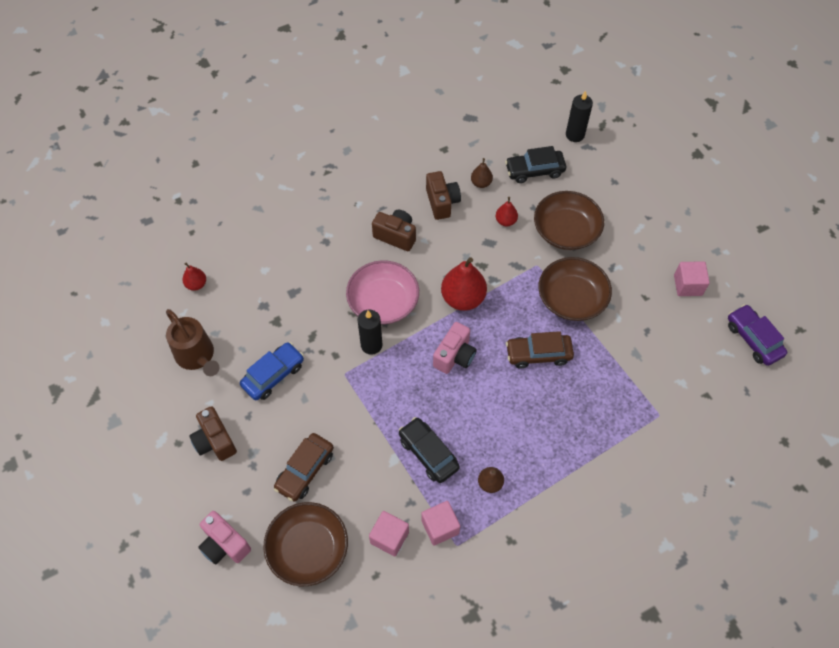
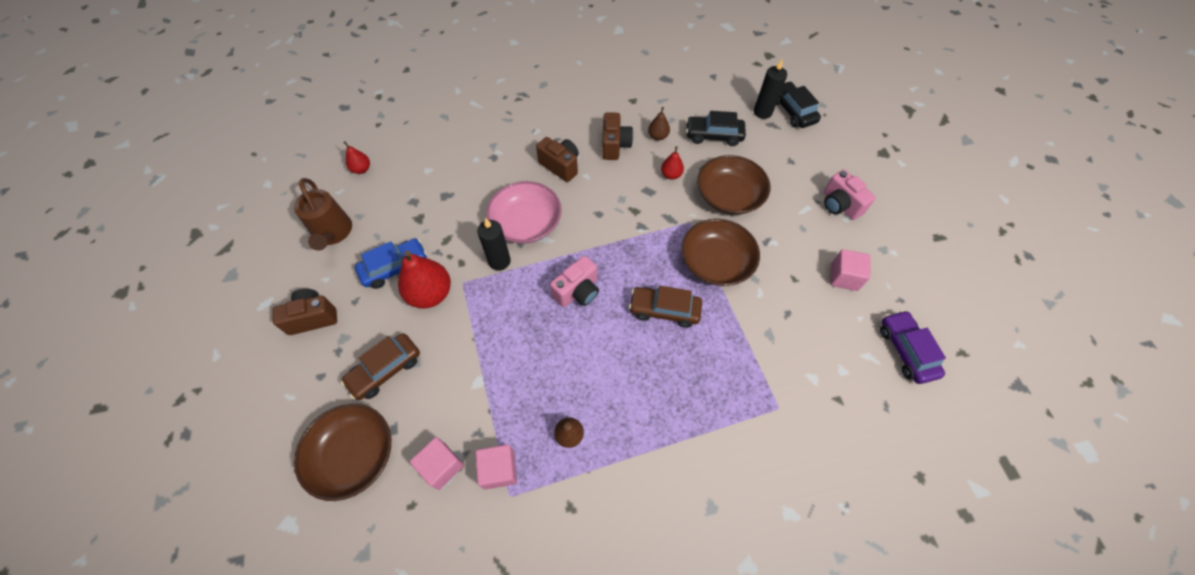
camera: 15 degrees right, 0 degrees up
brown camera [189,406,237,461] -> brown camera turned 90 degrees clockwise [272,289,337,335]
pink camera [198,511,251,565] -> pink camera moved to [823,170,876,220]
black car [399,417,460,483] -> black car moved to [776,81,821,128]
red pear [441,257,487,311] -> red pear moved to [398,250,451,309]

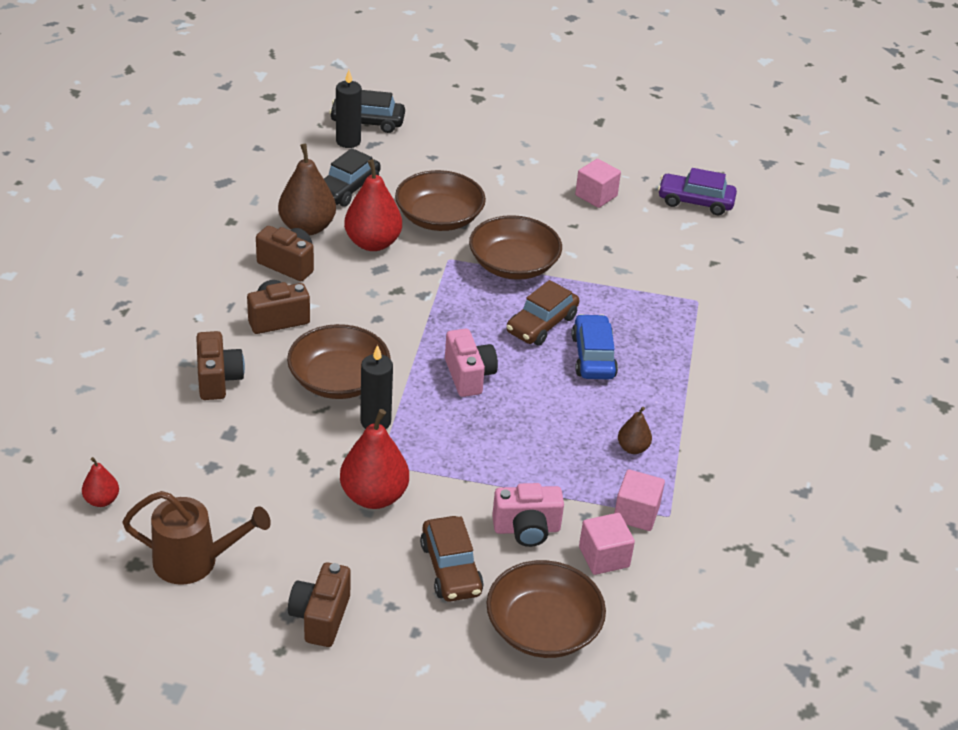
camera: 65 degrees left, 20 degrees down
blue car [355,238,427,289] -> blue car moved to [571,314,618,379]
pink bowl [486,181,562,244] -> brown bowl [287,324,391,399]
brown pear [648,107,670,140] -> brown pear [278,144,336,235], size x1.93
red pear [661,146,684,180] -> red pear [344,159,402,251], size x1.93
pink camera [823,170,876,220] -> pink camera moved to [492,483,564,547]
none -> brown camera [196,331,245,400]

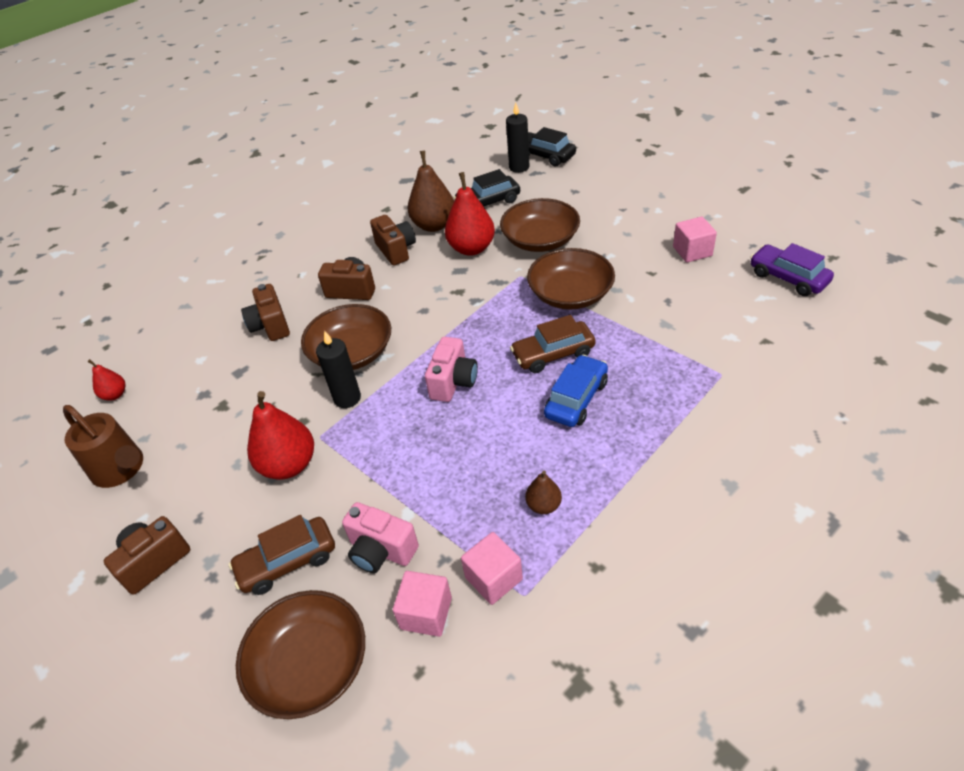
camera: 40 degrees right, 5 degrees up
brown camera [196,331,245,400] -> brown camera turned 135 degrees clockwise [241,284,290,341]
brown car [420,516,484,602] -> brown car turned 45 degrees clockwise [229,515,335,595]

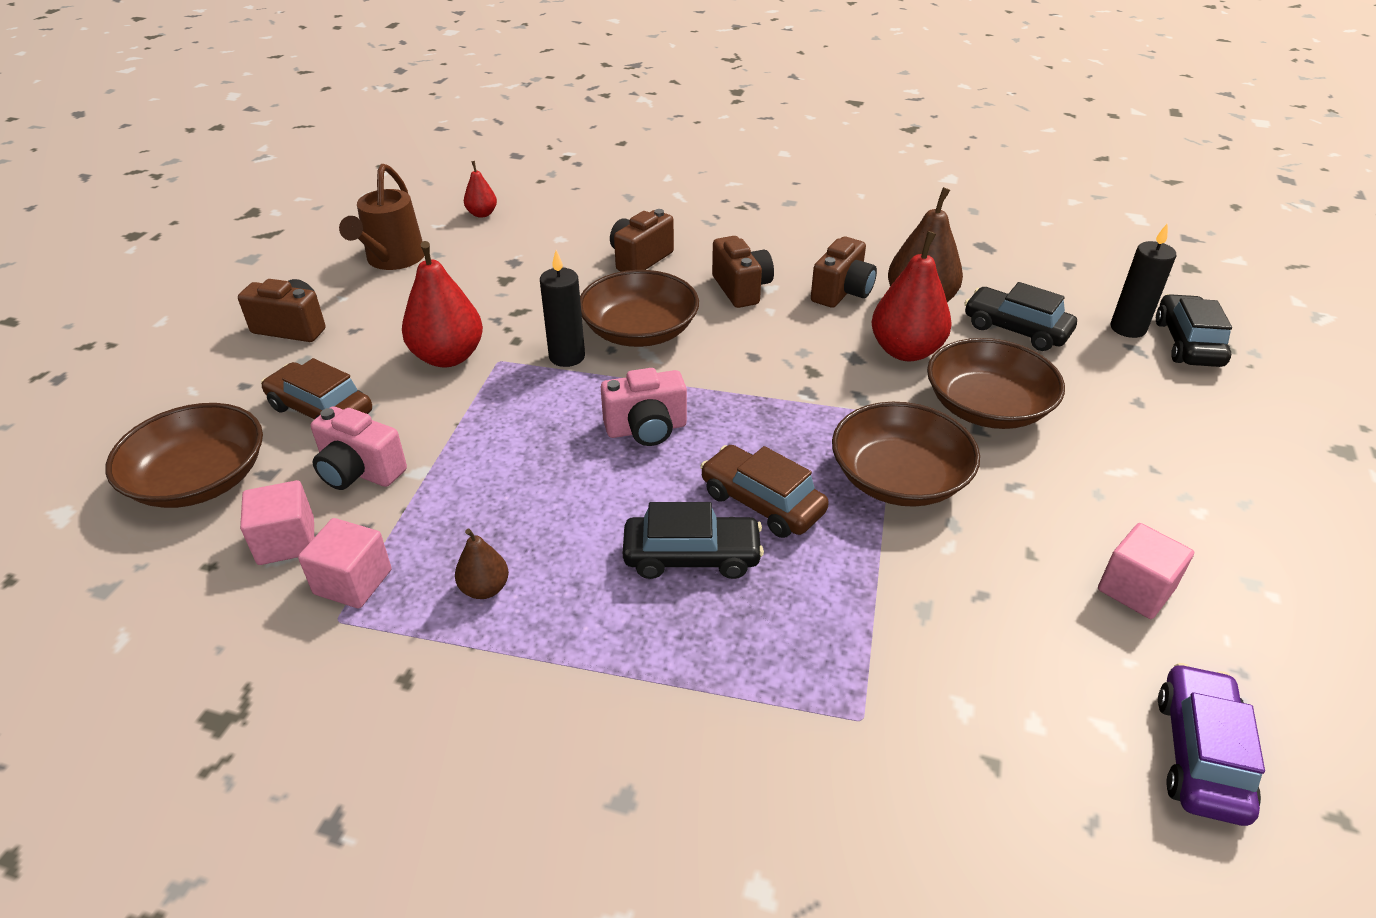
camera: 55 degrees right, 5 degrees down
pink camera [342,502,419,573] -> pink camera turned 60 degrees counterclockwise [311,406,407,490]
blue car [544,355,608,427] -> black car [623,502,764,579]

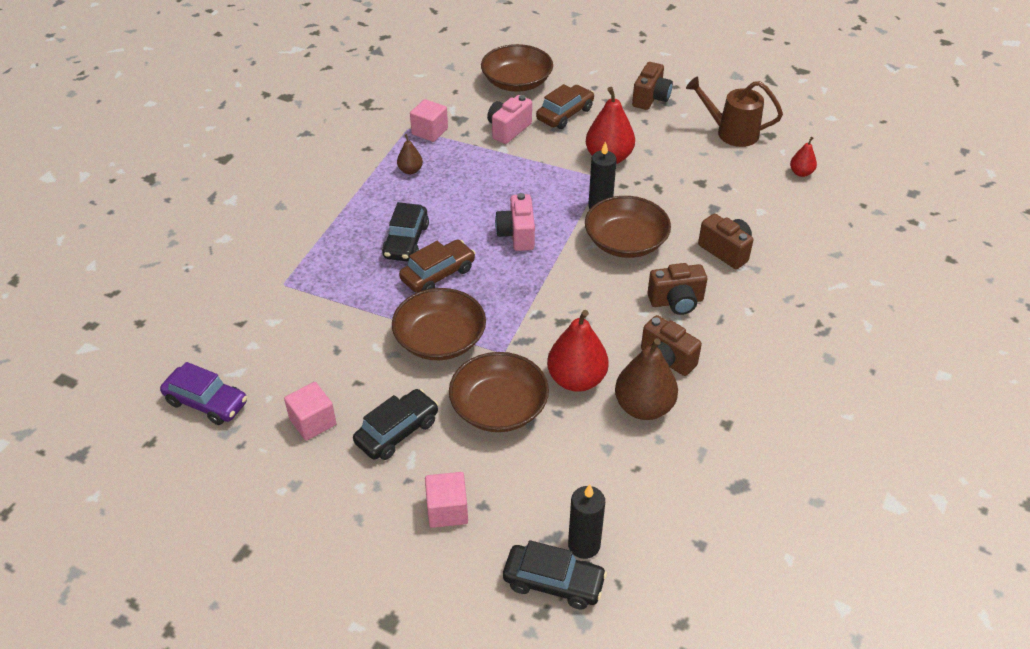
camera: 100 degrees right, 5 degrees up
pink cube [240,480,314,565] -> pink cube moved to [425,472,468,528]
black car [964,282,1077,351] -> black car moved to [353,389,439,460]

